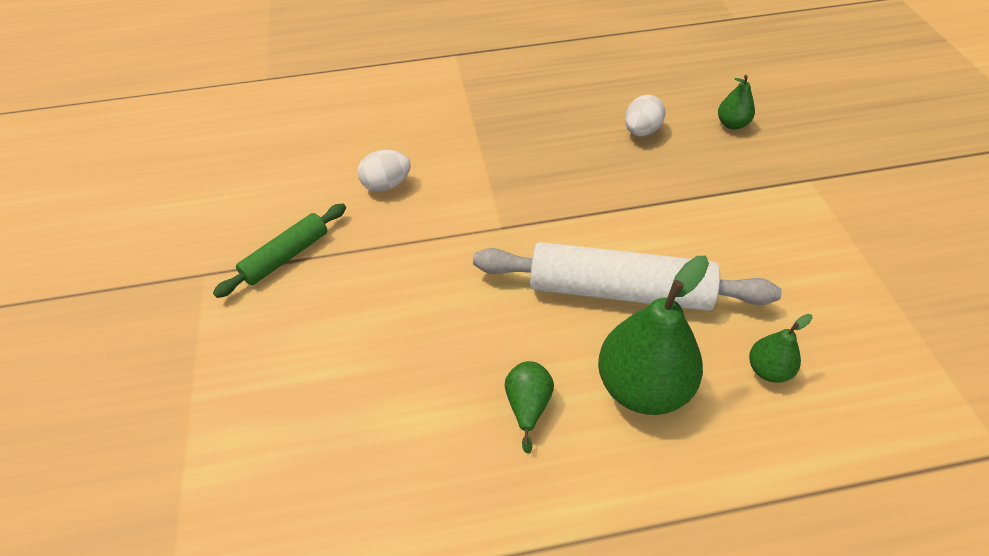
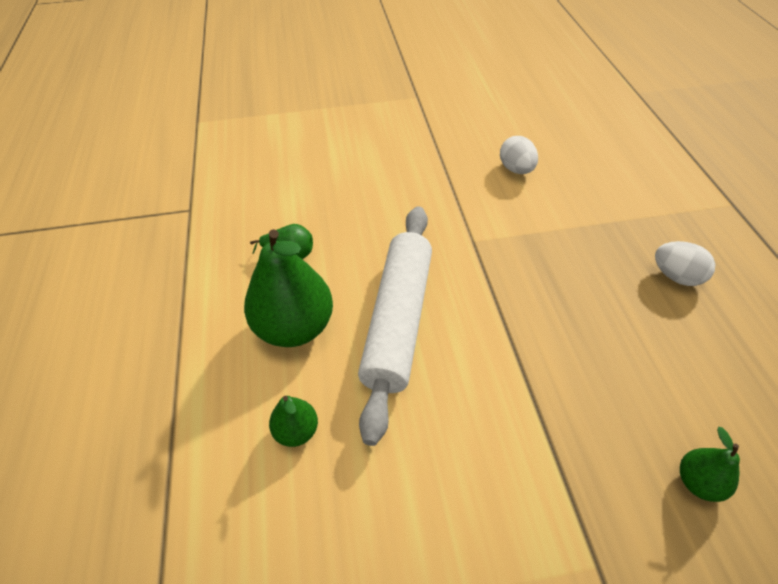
camera: 90 degrees right, 0 degrees up
green rolling pin [213,203,346,298] -> none
white egg [625,95,666,136] -> white egg moved to [655,241,715,286]

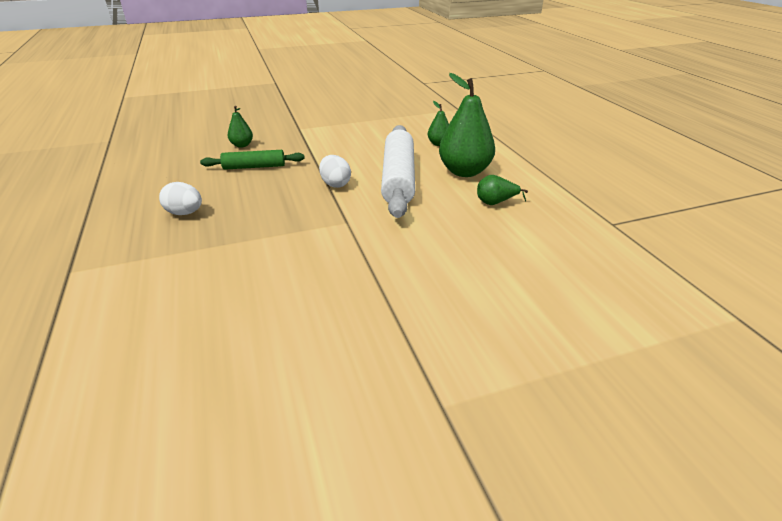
camera: 170 degrees right, 15 degrees down
white egg [500,136,538,174] -> white egg moved to [319,155,351,188]
none -> green rolling pin [200,150,305,170]

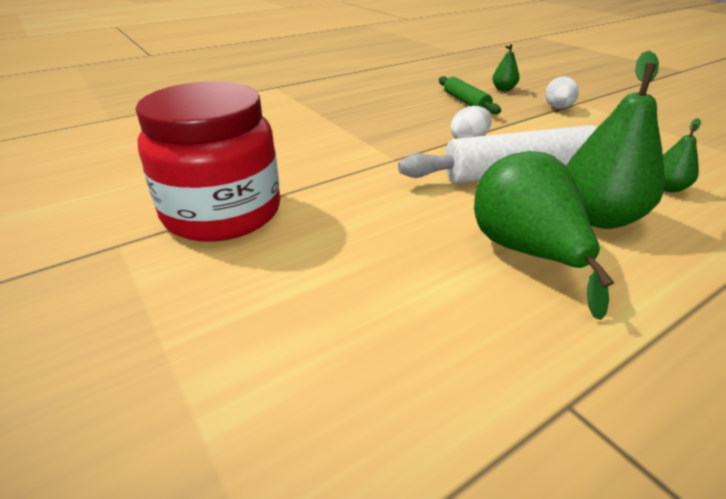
camera: 75 degrees right, 0 degrees up
white egg [159,182,202,215] -> white egg moved to [545,76,579,109]
green pear [477,175,528,205] -> green pear [474,151,614,320], size x2.03
none -> red jar [136,81,280,242]

